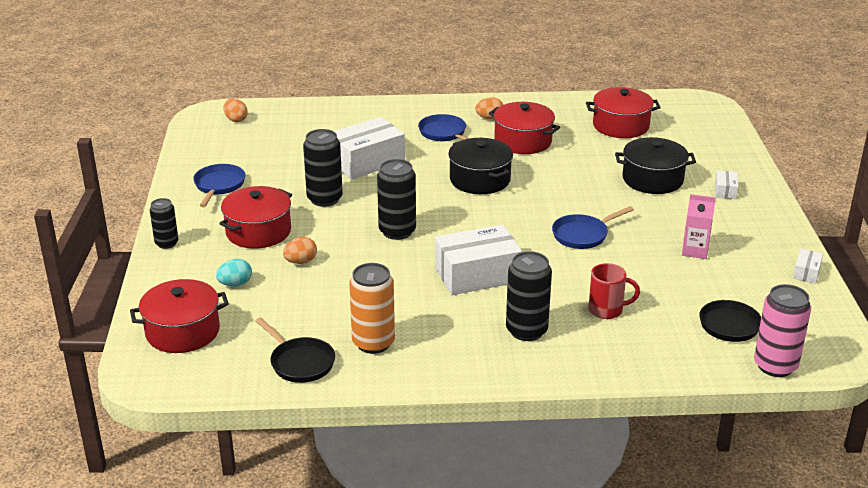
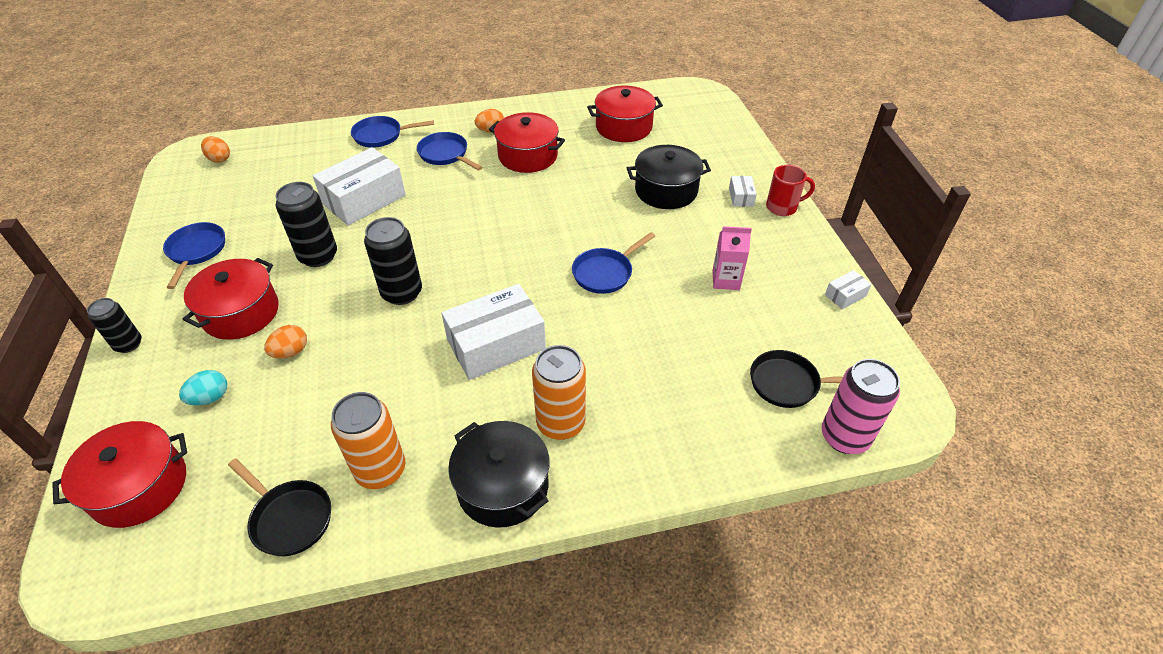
camera: 10 degrees left, 15 degrees up
black pot [448,138,513,194] -> black pot moved to [448,421,550,528]
black can [506,251,552,341] -> orange can [532,345,586,440]
red mug [588,263,640,319] -> red mug moved to [766,165,815,216]
white box [793,249,823,284] -> white box turned 45 degrees clockwise [825,270,872,309]
none -> blue pan [351,116,434,148]

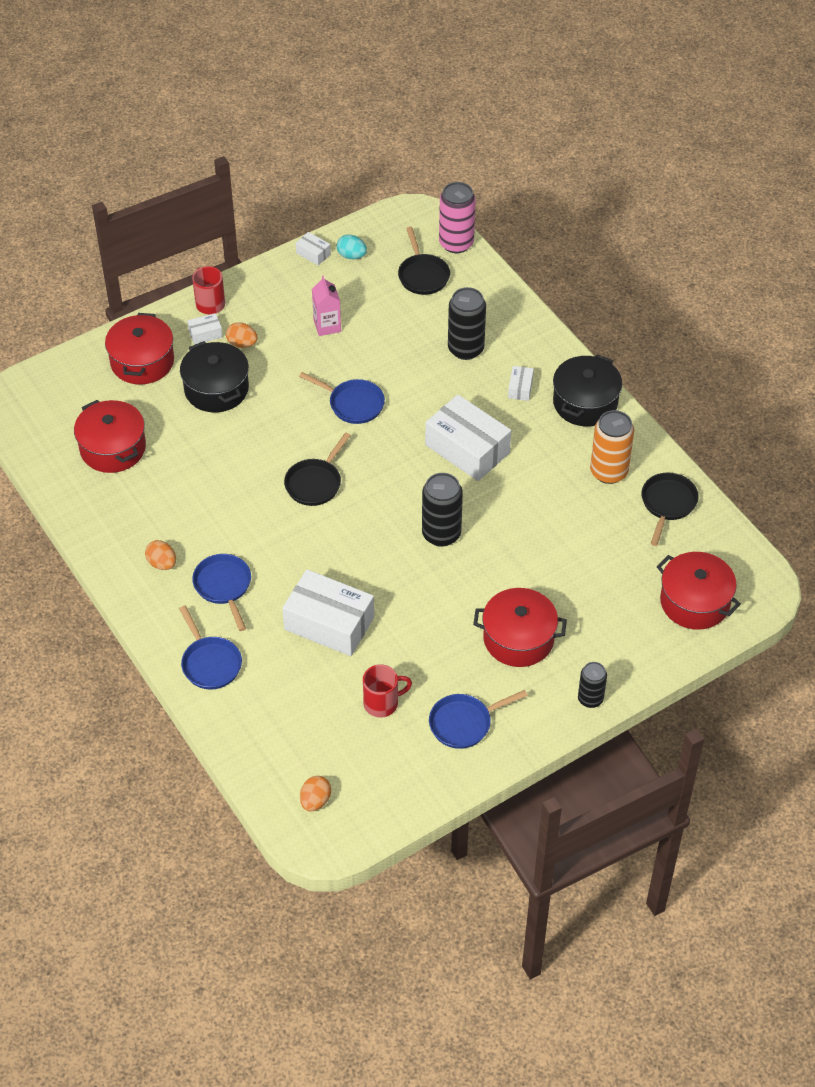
camera: 110 degrees left, 5 degrees up
turquoise egg [179,370,227,406] -> turquoise egg moved to [337,235,367,259]
orange egg [264,325,307,358] -> orange egg moved to [226,322,258,348]
black can [276,182,337,267] -> black can moved to [448,287,486,360]
blue pan [417,132,483,171] -> blue pan turned 135 degrees clockwise [192,554,251,631]
red pot [489,112,565,173] -> red pot moved to [105,313,174,384]
orange can [532,345,586,440] -> white box [508,366,534,401]
none -> black pan [284,432,351,506]
none -> red mug [363,664,412,718]

